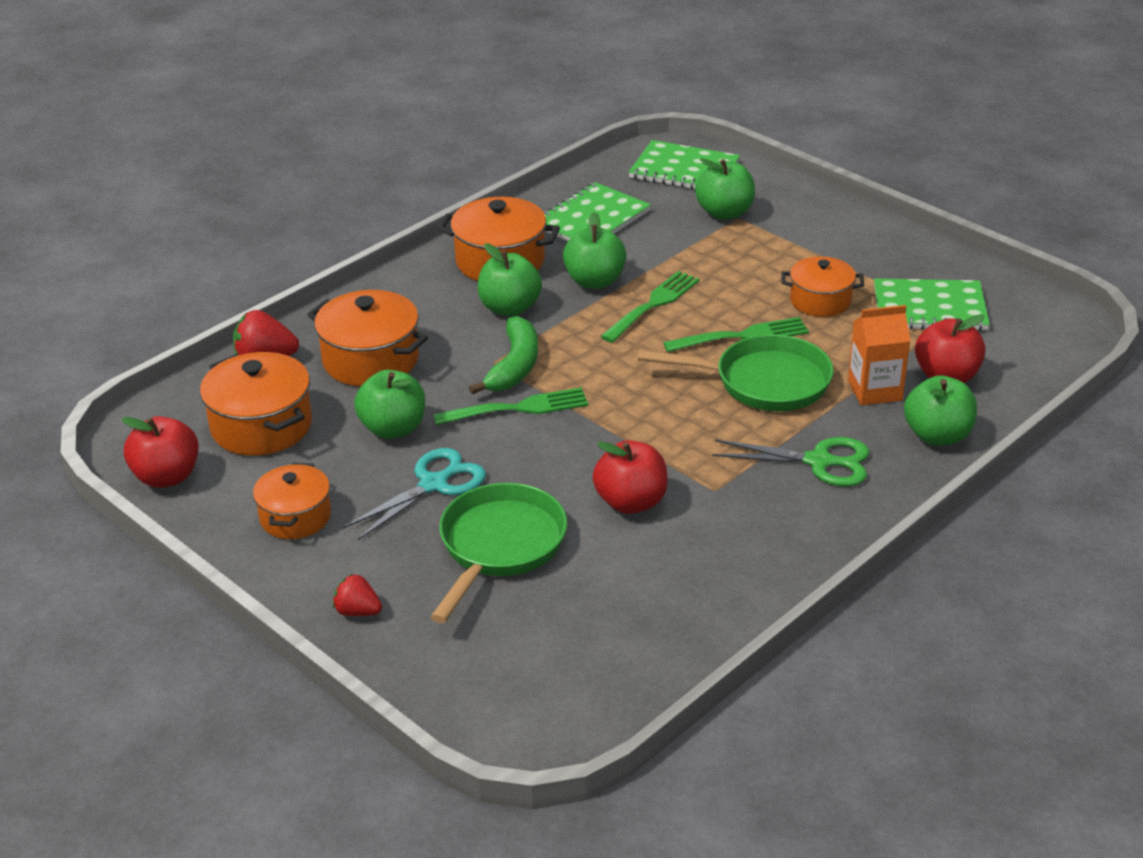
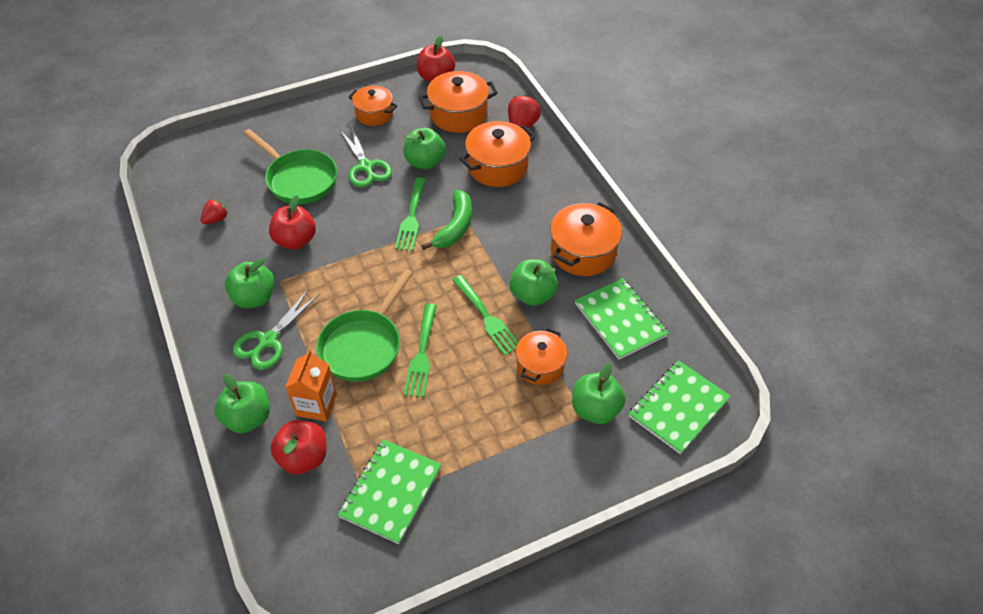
camera: 110 degrees right, 15 degrees up
red strawberry [333,574,382,616] -> red strawberry moved to [201,199,228,224]
turquoise scissors [343,448,486,540] -> green scissors [340,128,392,188]
green banana [469,316,538,394] -> green banana turned 105 degrees counterclockwise [421,190,472,250]
green apple [477,243,542,316] -> green apple moved to [225,258,275,308]
orange pot [781,256,864,317] -> orange pot moved to [516,328,568,385]

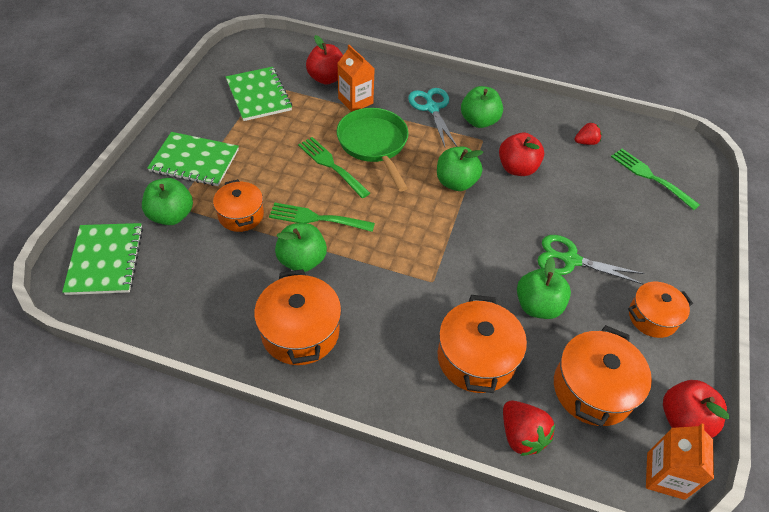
camera: 130 degrees right, 0 degrees up
red strawberry [201,199,228,224] -> red strawberry turned 105 degrees counterclockwise [575,123,601,145]
green apple [215,374,270,434] -> green apple moved to [437,147,483,191]
green scissors [233,289,319,370] -> turquoise scissors [408,88,457,147]
green pan [243,129,337,204] -> none
green fork [395,177,426,251] -> green fork moved to [611,149,700,210]
green banana [421,190,472,250] -> none
green notebook [575,278,669,359] -> green notebook moved to [147,132,239,186]
none -> orange carton [646,423,714,500]

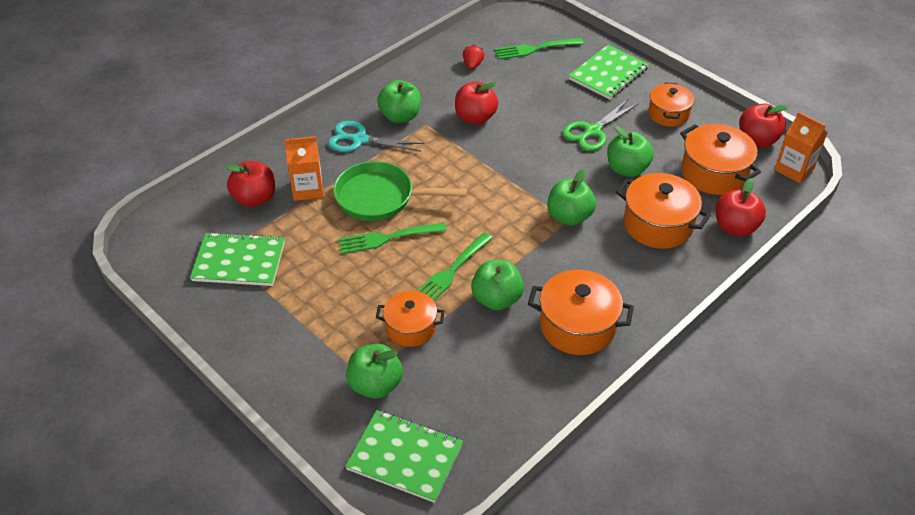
camera: 60 degrees left, 5 degrees down
green notebook [147,132,239,186] -> green notebook moved to [569,45,649,100]
green apple [437,147,483,191] -> green apple moved to [547,169,596,226]
red strawberry [503,401,555,456] -> red apple [716,178,766,236]

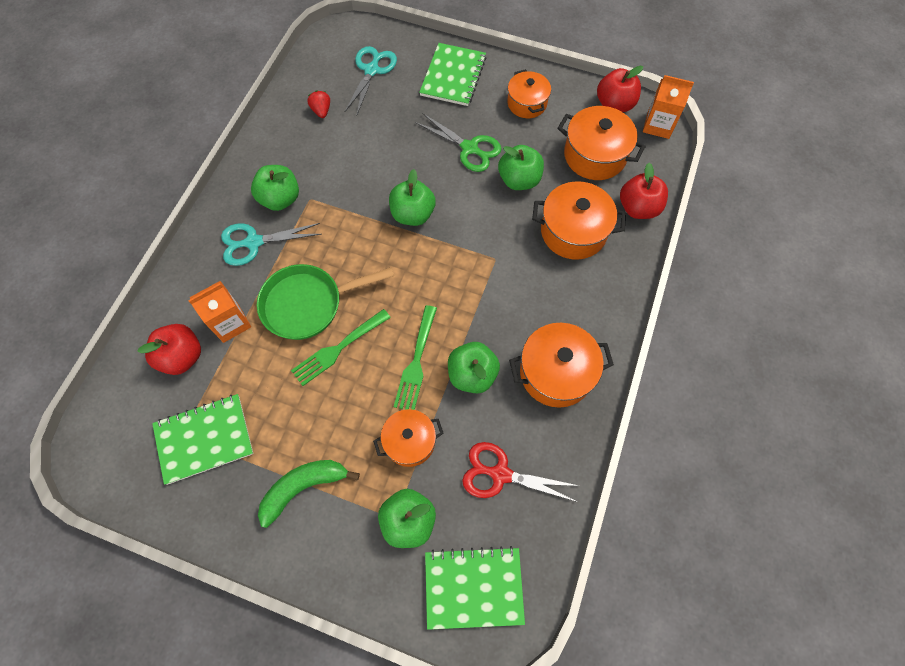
camera: 25 degrees left, 20 degrees up
red apple [455,82,498,125] -> none
green fork [495,38,584,59] -> turquoise scissors [344,46,397,116]
green apple [547,169,596,226] -> green apple moved to [389,169,436,226]
green scissors [562,98,639,151] -> green scissors turned 75 degrees counterclockwise [415,114,502,172]
none -> green banana [258,460,360,528]
none -> red scissors [462,442,579,502]

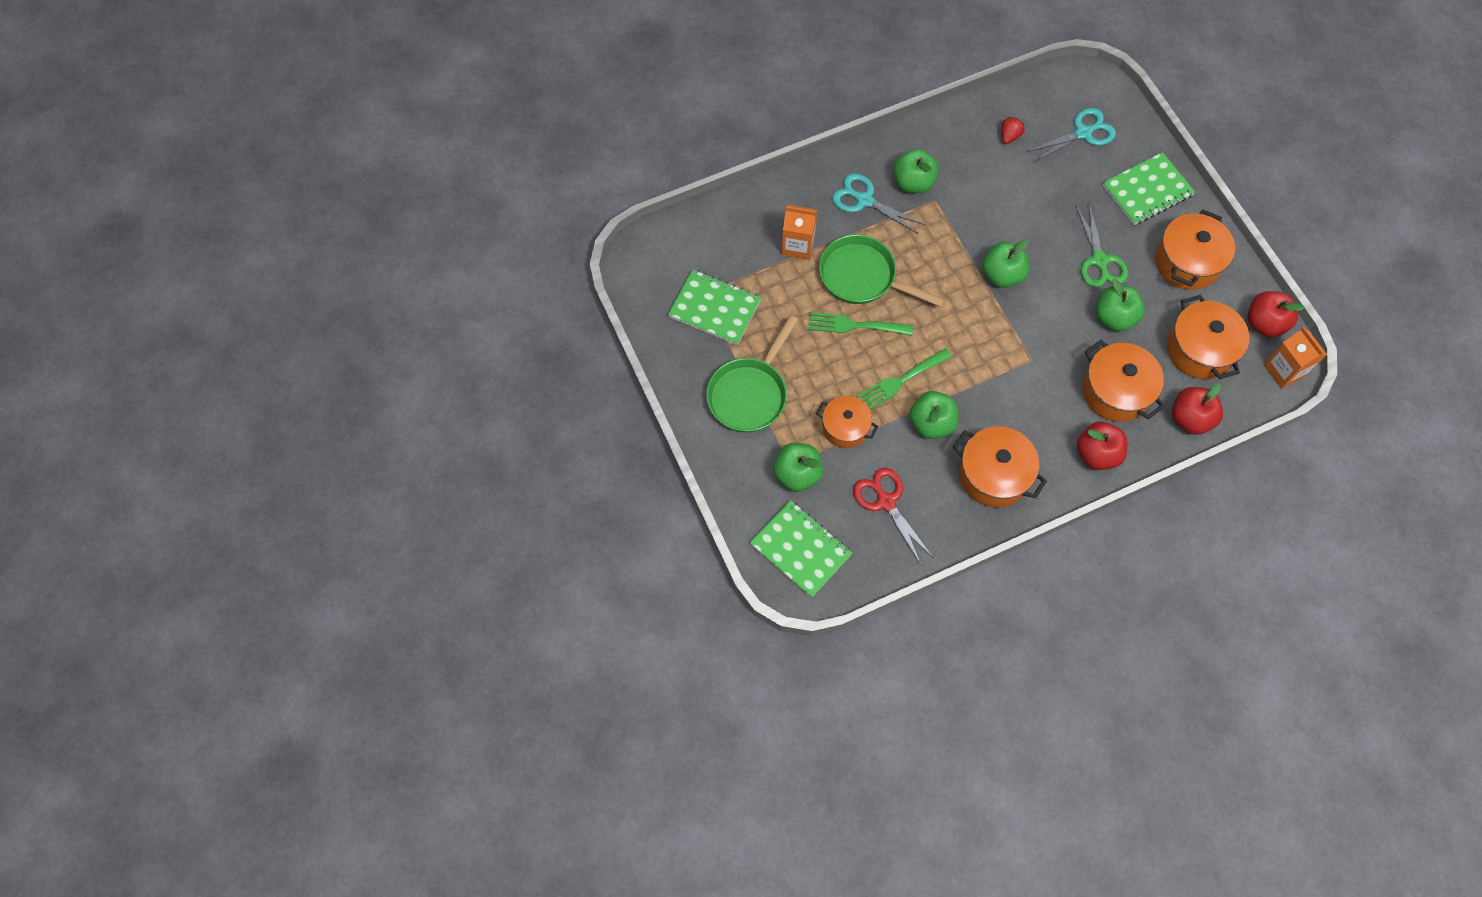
camera: 45 degrees right, 0 degrees up
red apple [137,324,201,375] -> red apple moved to [1077,422,1128,470]
green banana [258,460,360,528] -> green pan [706,315,798,433]
orange pot [507,69,551,118] -> orange pot [1155,209,1235,290], size x1.52

